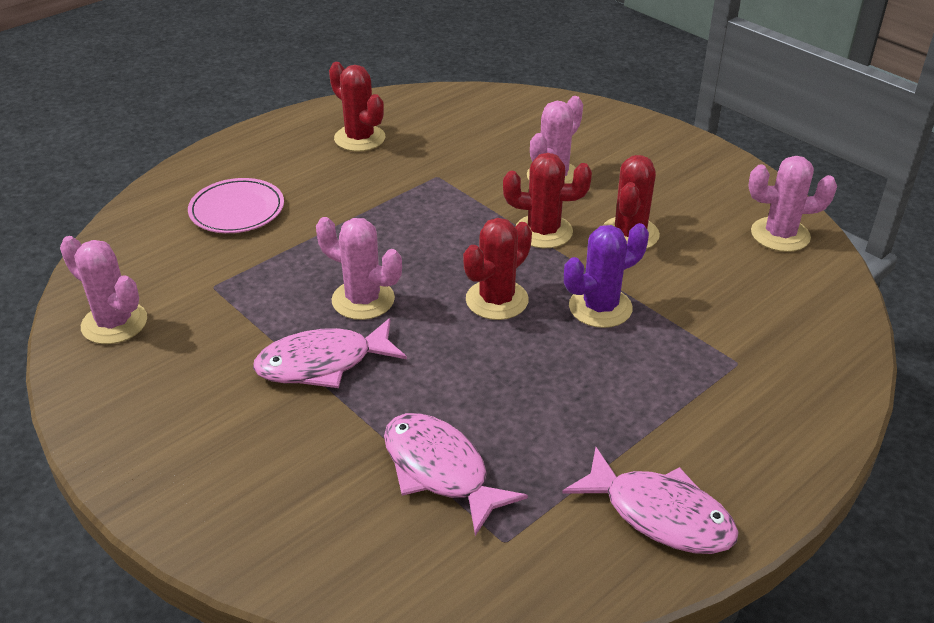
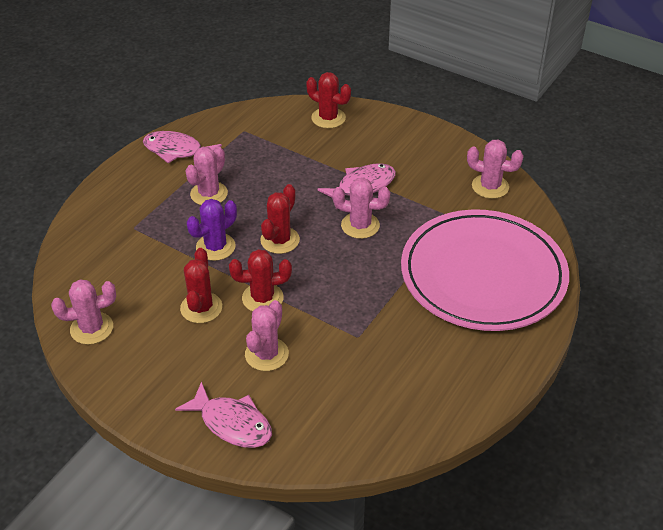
camera: 165 degrees right, 5 degrees up
pink plate [188,178,284,233] -> pink plate [401,209,569,331], size x2.43
red cactus [329,62,385,152] -> red cactus moved to [306,72,351,128]
pink fish [384,413,528,536] -> pink fish moved to [175,381,272,448]
none -> pink cactus [186,147,228,205]

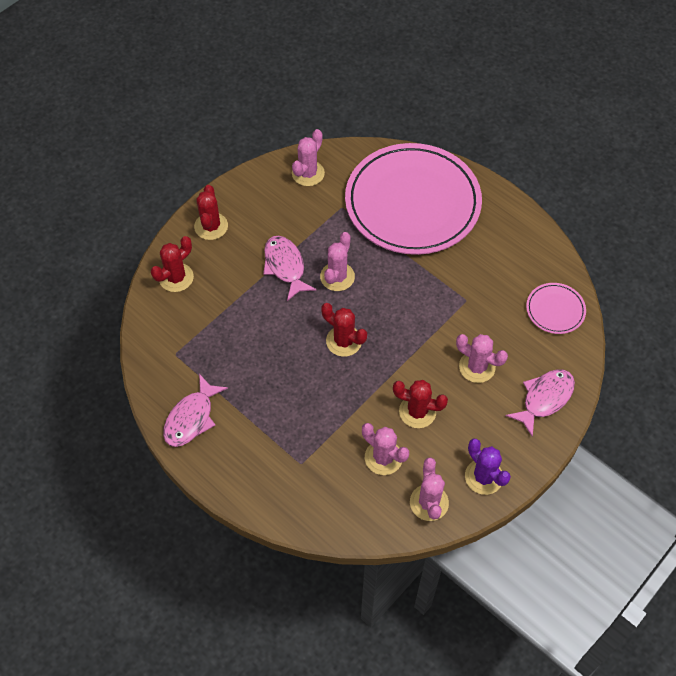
camera: 80 degrees left, 15 degrees up
pink cactus [186,147,228,205] -> pink cactus moved to [362,423,409,475]
purple cactus [187,199,237,261] -> purple cactus moved to [465,439,511,495]
red cactus [229,249,292,311] -> red cactus moved to [194,185,228,240]
none -> pink plate [526,283,586,334]

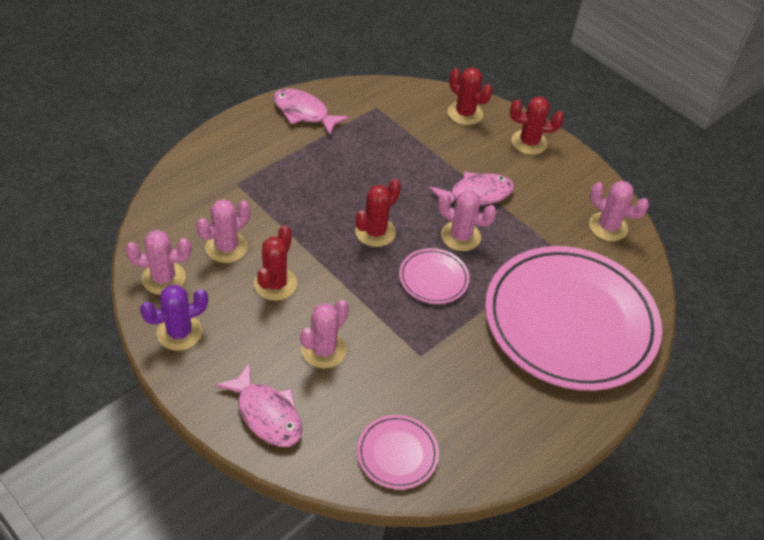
camera: 90 degrees right, 10 degrees down
none -> pink plate [399,248,470,304]

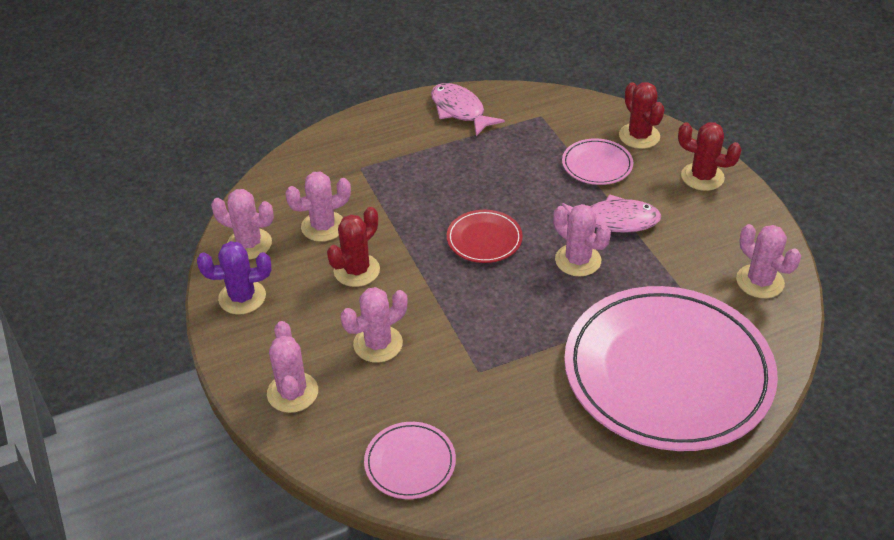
camera: 25 degrees right, 5 degrees down
pink fish [215,362,302,447] -> pink cactus [267,321,318,413]
red cactus [355,179,401,247] -> red plate [447,210,523,263]
pink plate [399,248,470,304] -> pink plate moved to [562,138,633,185]

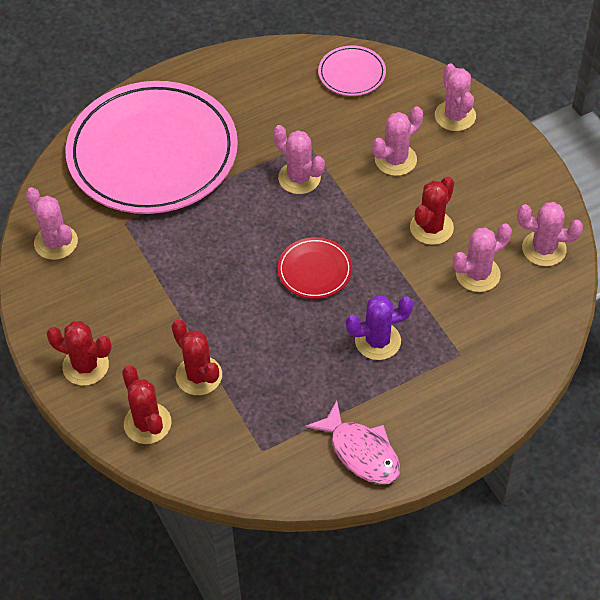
camera: 175 degrees right, 10 degrees up
purple cactus [197,241,271,315] -> purple cactus moved to [346,295,413,360]
pink cactus [553,204,611,277] -> pink cactus moved to [273,125,325,194]
pink plate [562,138,633,185] -> red cactus [172,320,222,395]
pink fish [562,194,661,233] -> none

